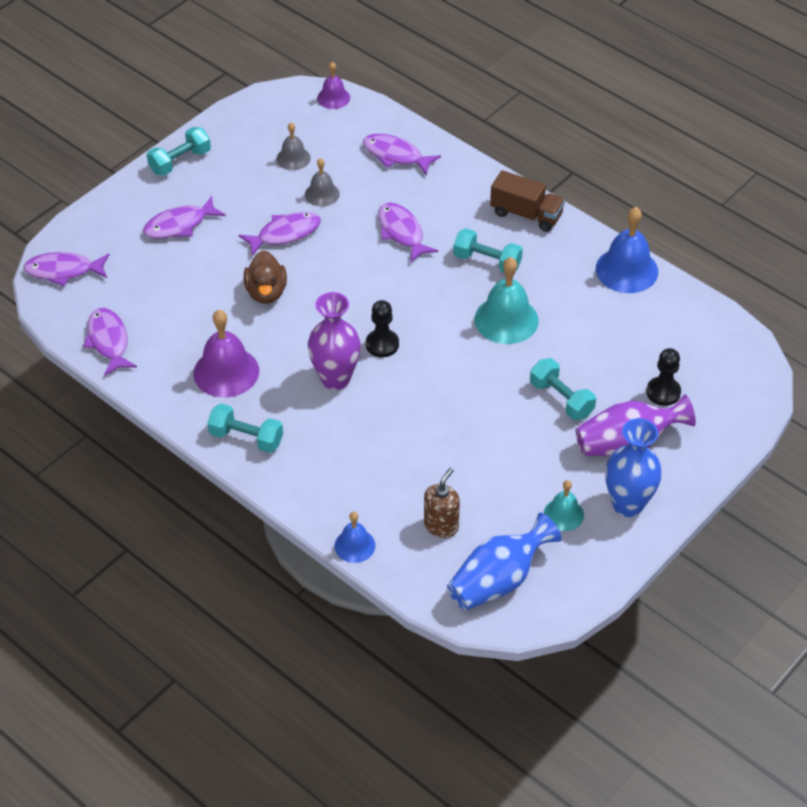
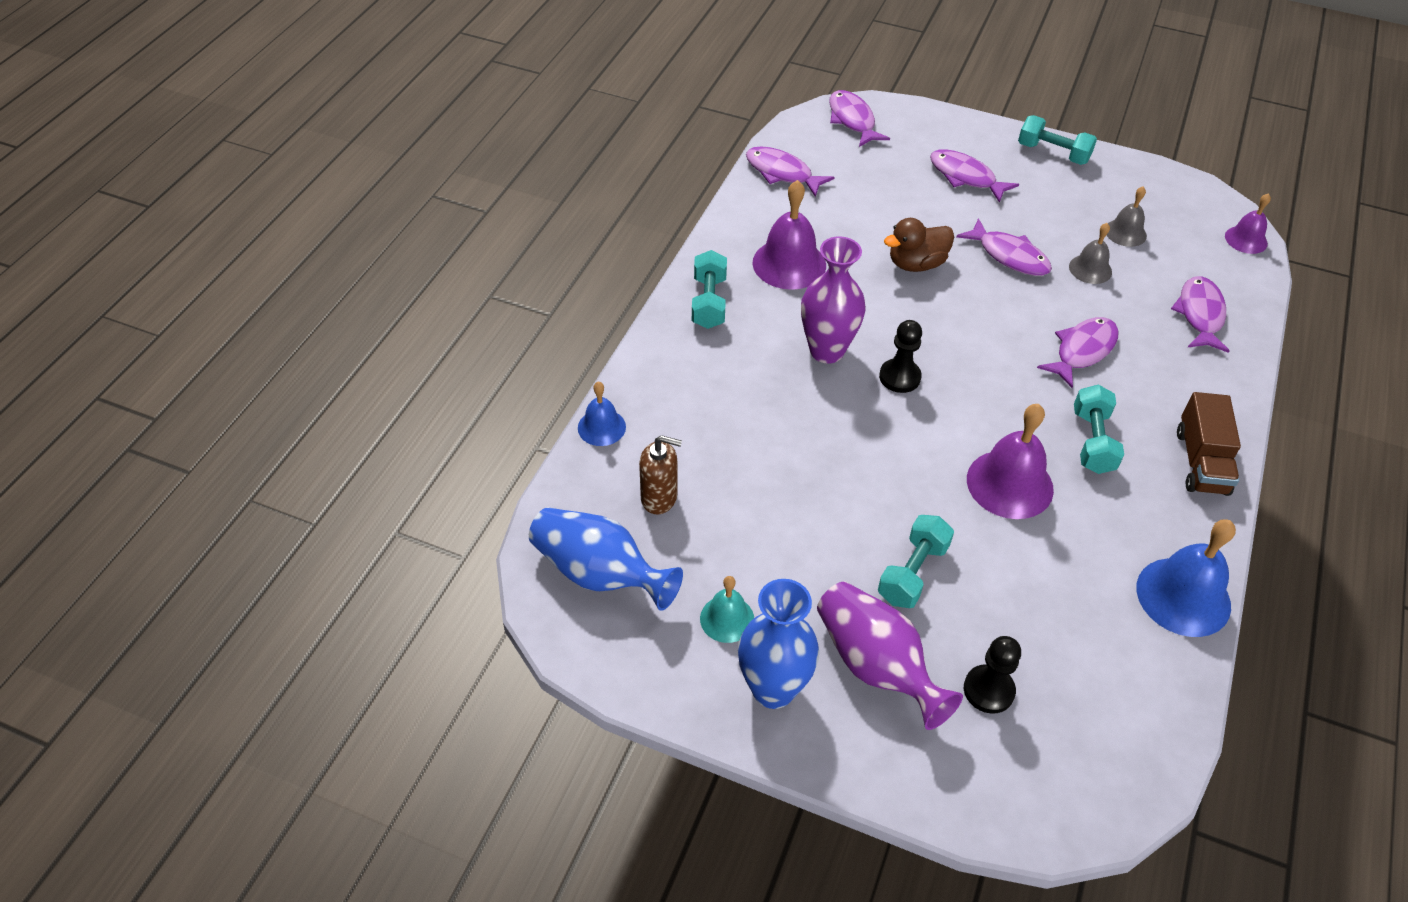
camera: 70 degrees right, 0 degrees up
purple fish [83,308,137,376] -> purple fish turned 105 degrees counterclockwise [746,146,835,197]
turquoise bell [475,257,539,344] -> purple bell [967,404,1054,519]

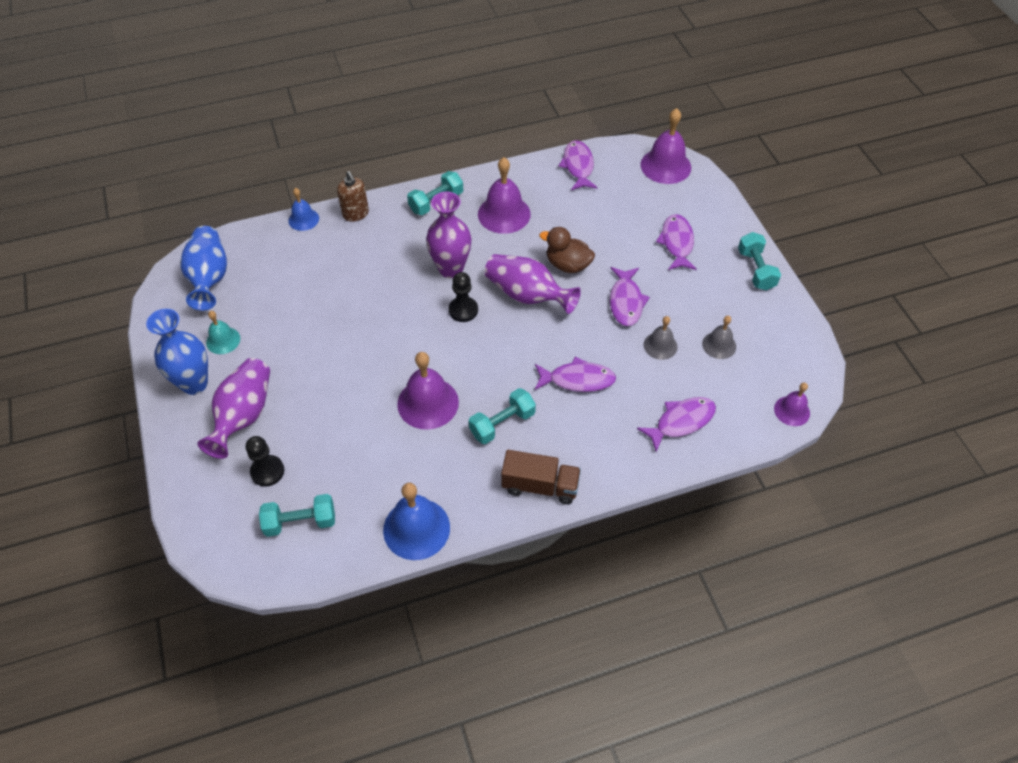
camera: 50 degrees right, 5 degrees up
brown soap dispenser [639,435,682,514] -> brown soap dispenser moved to [337,171,369,222]
purple fish [829,90,890,147] -> purple bell [641,108,691,184]
turquoise dumbbell [878,515,954,608] -> turquoise dumbbell moved to [259,494,335,537]
brown truck [1177,392,1241,496] -> brown truck turned 135 degrees counterclockwise [501,450,581,504]
none -> purple vase [484,254,581,314]

